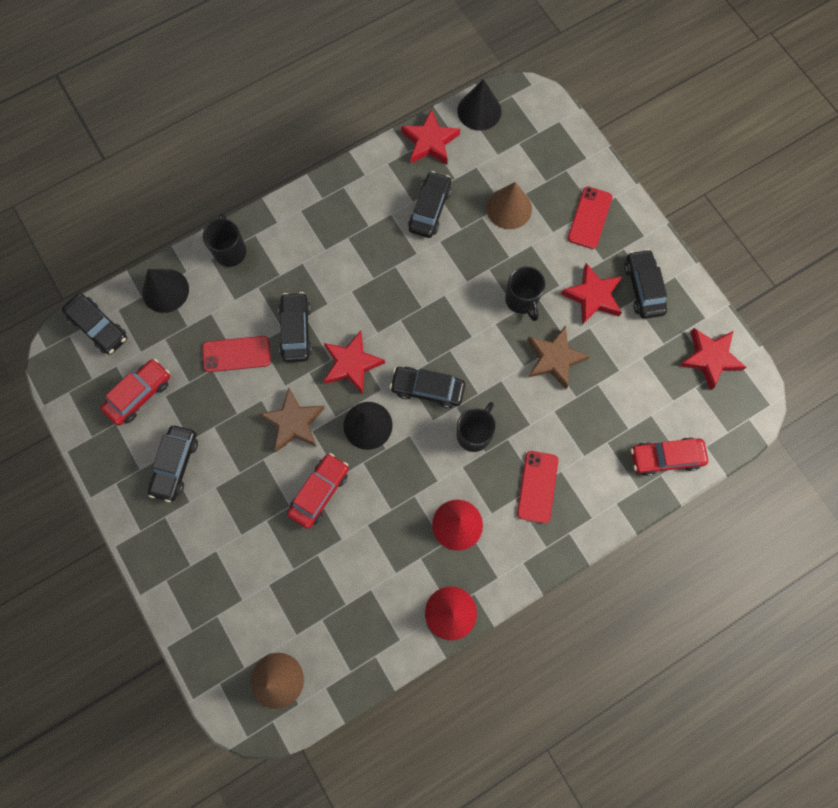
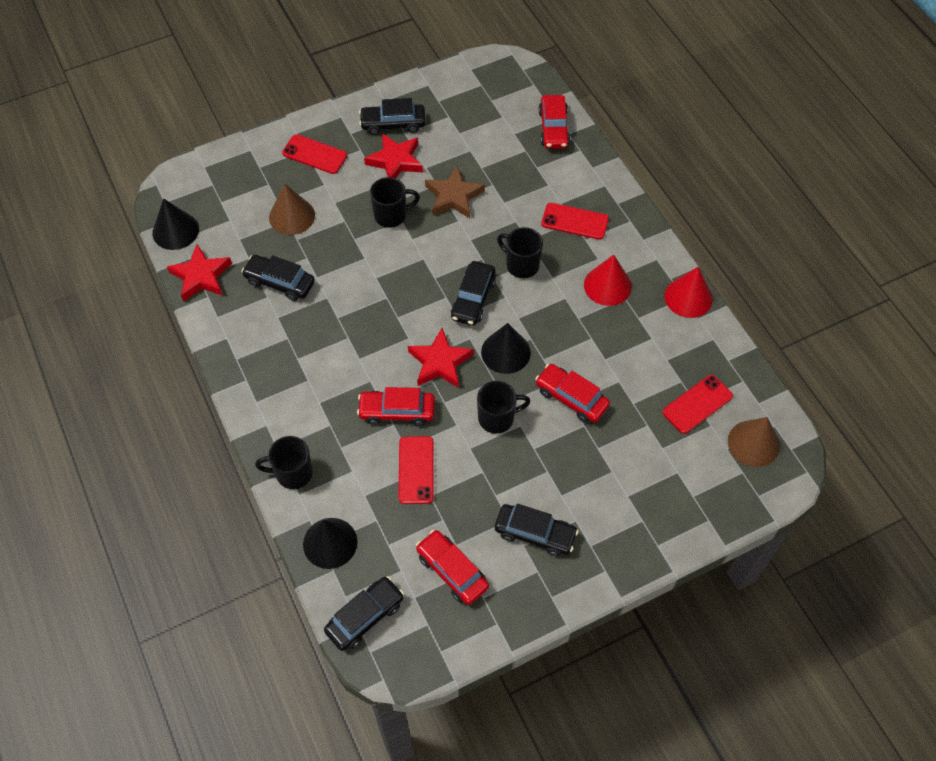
camera: 85 degrees left, 15 degrees down
brown star [259,388,325,452] -> black mug [477,381,531,434]
black car [278,292,312,363] -> red car [357,387,435,426]
red star [679,328,747,390] -> none
none -> red phone [663,375,733,434]

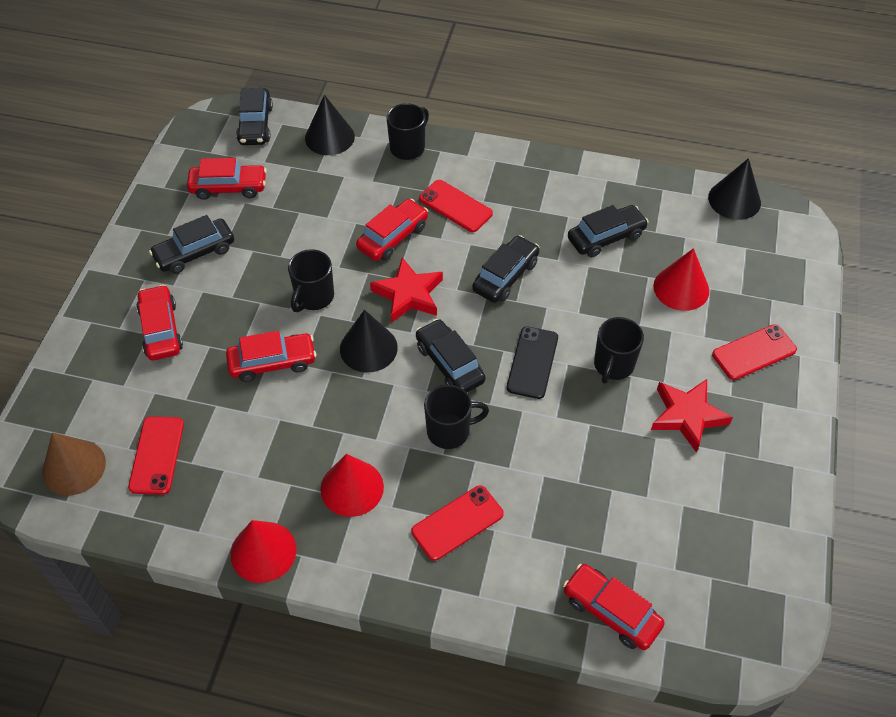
camera: 130 degrees right, 5 degrees down
red star [167,244,232,301] -> none
brown cone [269,184,315,235] -> red cone [653,248,709,311]
black car [359,98,426,135] -> black car moved to [472,235,540,303]
red phone [398,436,434,504] -> red phone moved to [419,180,493,232]
brown star [425,166,485,218] -> none
none -> red car [136,284,183,360]
none -> black phone [507,326,558,399]

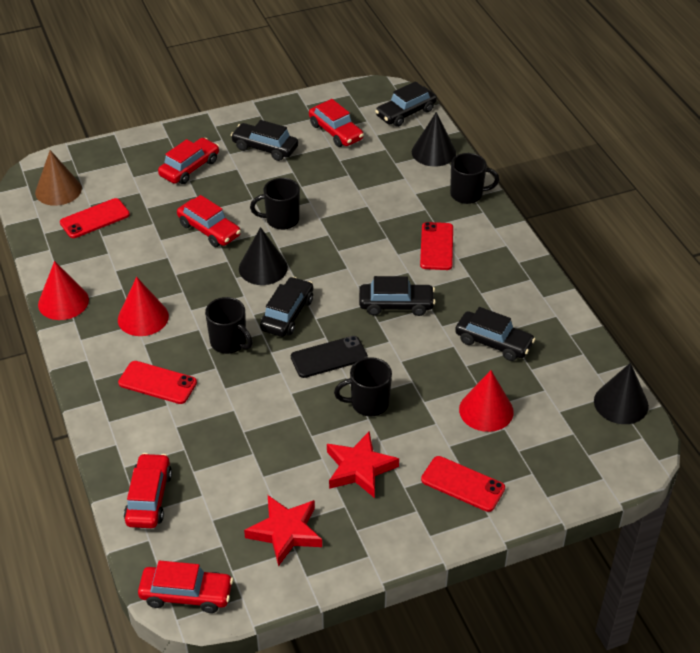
camera: 55 degrees right, 10 degrees down
red car [356,199,428,261] -> red car moved to [138,560,233,613]
red star [370,257,443,323] -> red star moved to [244,495,322,567]

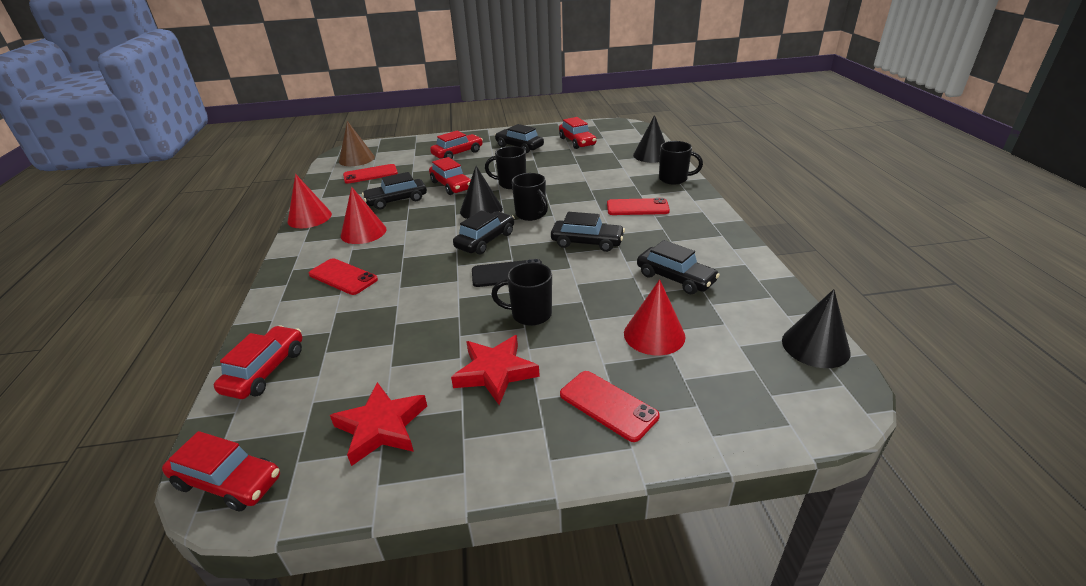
camera: 15 degrees right, 10 degrees down
black mug [205,297,253,354] -> black mug moved to [512,173,548,221]
black car [375,81,437,127] -> black car moved to [362,172,427,210]
red phone [420,222,453,270] -> red phone turned 75 degrees clockwise [607,198,670,215]

